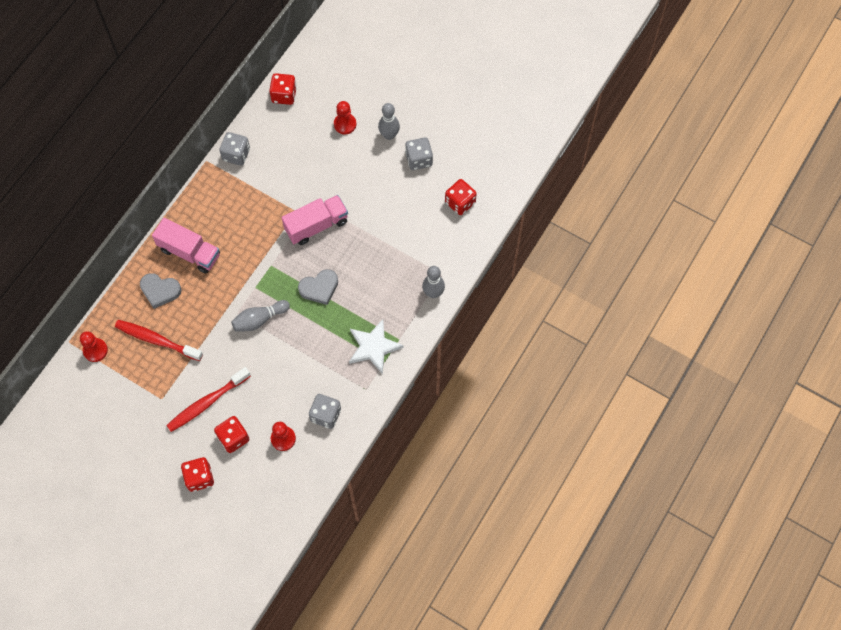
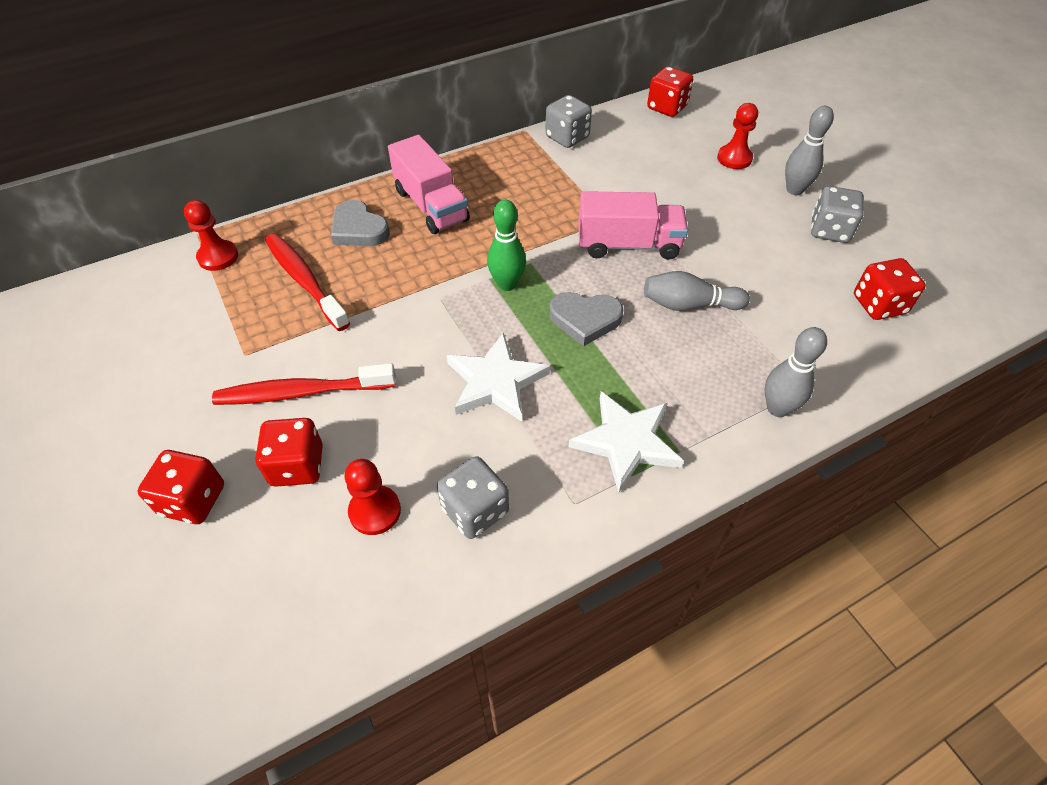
camera: 30 degrees right, 15 degrees down
grey bowling pin [231,300,290,332] -> grey bowling pin moved to [644,271,750,311]
none -> white star [447,332,550,422]
none -> green bowling pin [487,200,526,291]

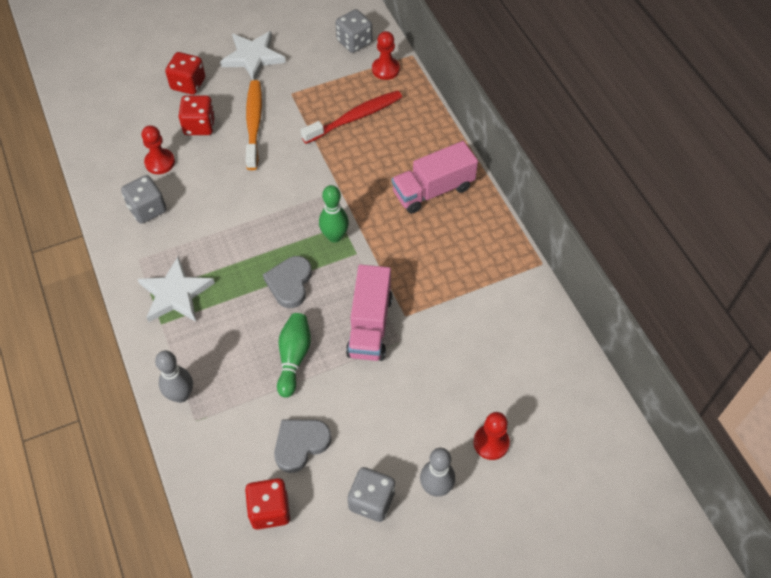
camera: 95 degrees right, 5 degrees up
red toothbrush [212,363,396,405] -> orange toothbrush [246,80,262,170]
grey heart [331,200,390,246] -> grey heart moved to [274,420,331,473]
white star [447,332,550,422] -> white star moved to [220,31,286,80]
grey dice [545,95,592,148] -> grey dice moved to [336,9,372,53]
grey bowling pin [644,271,750,311] -> green bowling pin [277,313,311,398]
red dice [647,66,693,117] -> none

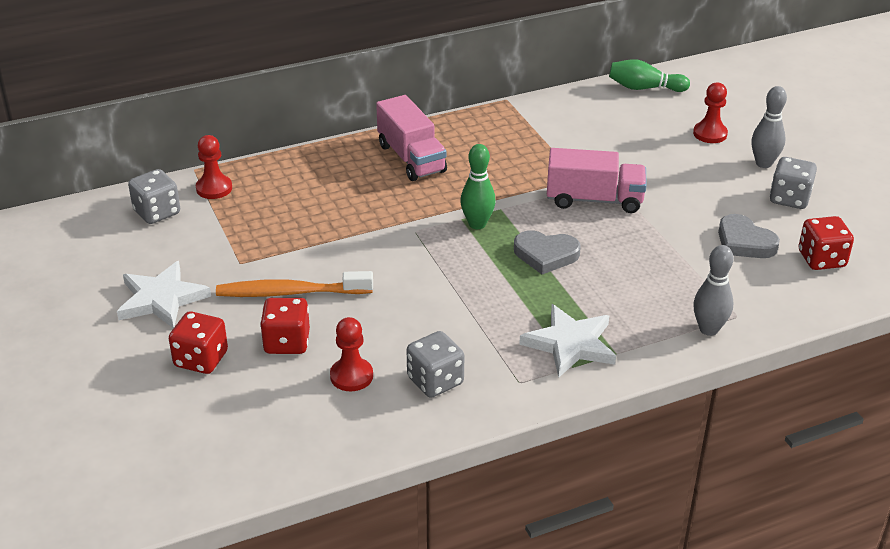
camera: 90 degrees left, 20 degrees down
green bowling pin [277,313,311,398] -> green bowling pin moved to [609,59,690,92]
red toothbrush [301,90,402,144] -> none

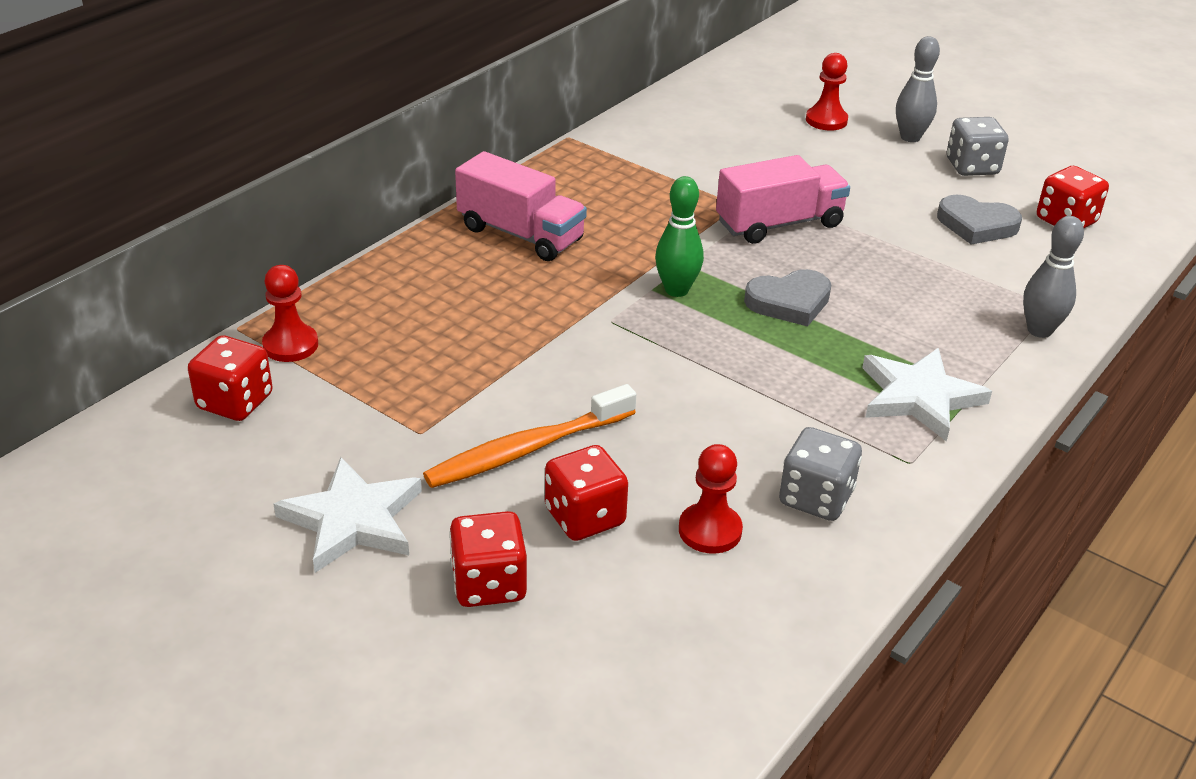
camera: 30 degrees left, 0 degrees up
grey dice [128,169,180,224] -> red dice [188,335,273,421]
green bowling pin [609,59,690,92] -> none

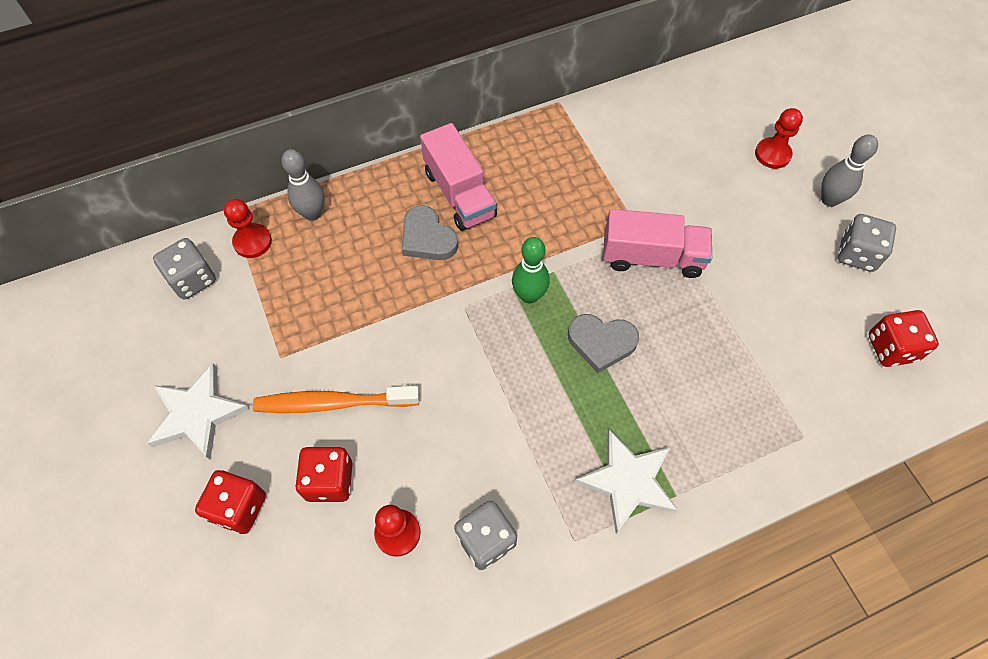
camera: 30 degrees right, 25 degrees up
red dice [188,335,273,421] -> grey dice [153,238,216,299]
grey heart [937,195,1022,245] -> grey heart moved to [402,205,458,260]
grey bowling pin [1023,216,1084,338] -> grey bowling pin moved to [281,149,325,221]

